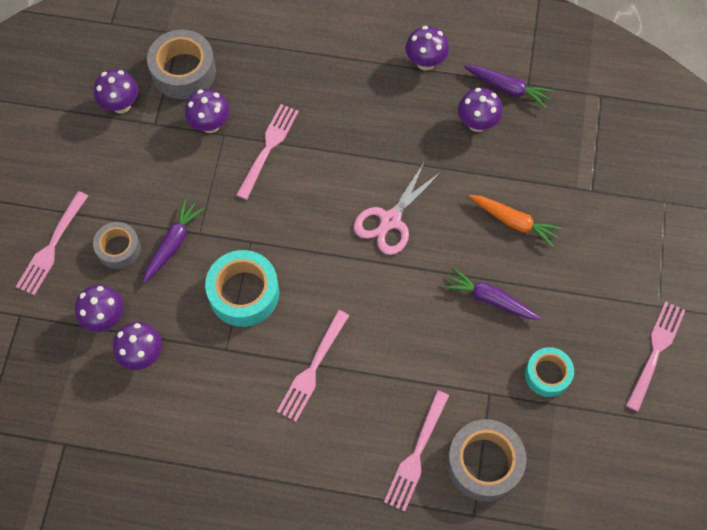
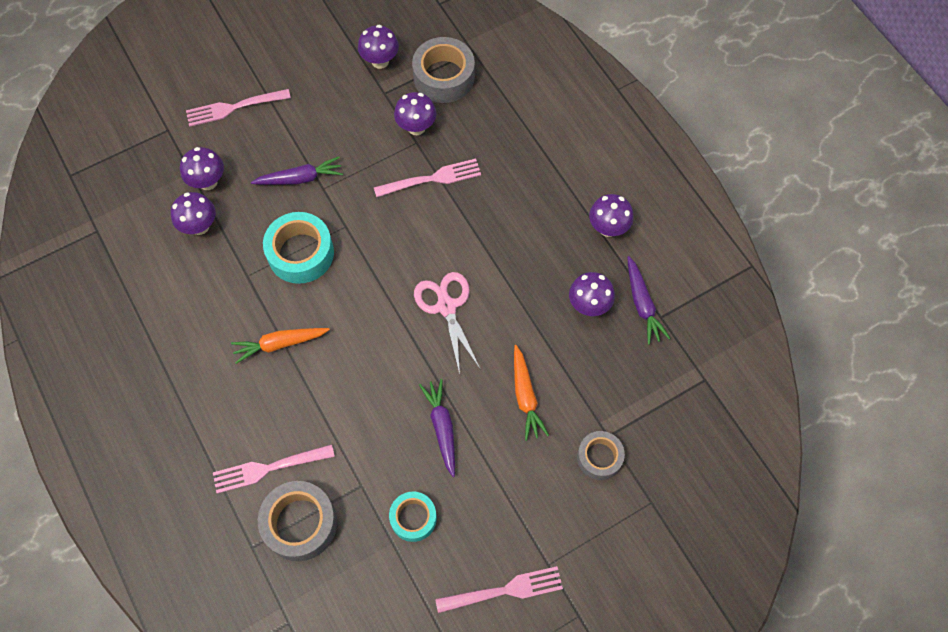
camera: 50 degrees right, 0 degrees up
grey tape [93,222,141,269] -> grey tape moved to [577,431,625,480]
pink fork [277,310,349,422] -> orange carrot [231,328,330,364]
pink scissors [354,161,442,255] -> pink scissors turned 75 degrees clockwise [414,272,480,374]

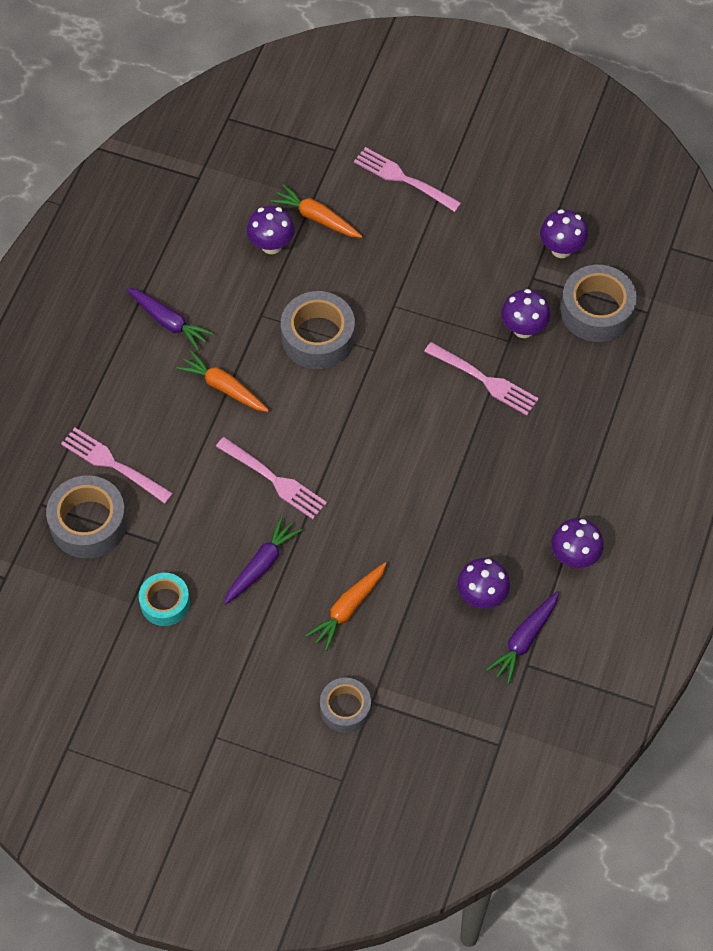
camera: 50 degrees right, 5 degrees down
purple mushroom [180,147,224,190] -> orange carrot [271,184,362,238]
purple carrot [251,157,343,185] -> purple carrot moved to [126,288,214,351]
turquoise tape [263,212,334,284] -> grey tape [281,291,355,369]
pink scissors [414,272,480,374] -> none
pink fork [435,566,563,613] -> pink fork moved to [216,437,327,519]

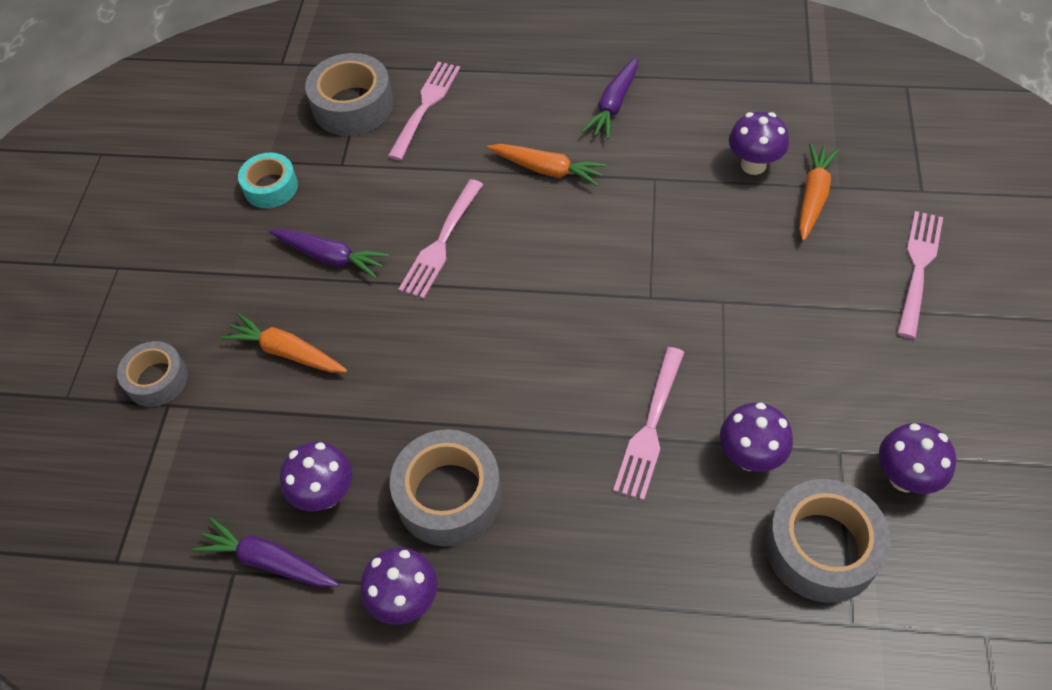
camera: 80 degrees right, 5 degrees down
orange carrot [176,350,269,412] -> orange carrot turned 90 degrees clockwise [487,144,607,186]
grey tape [281,291,355,369] -> grey tape moved to [390,429,502,546]

